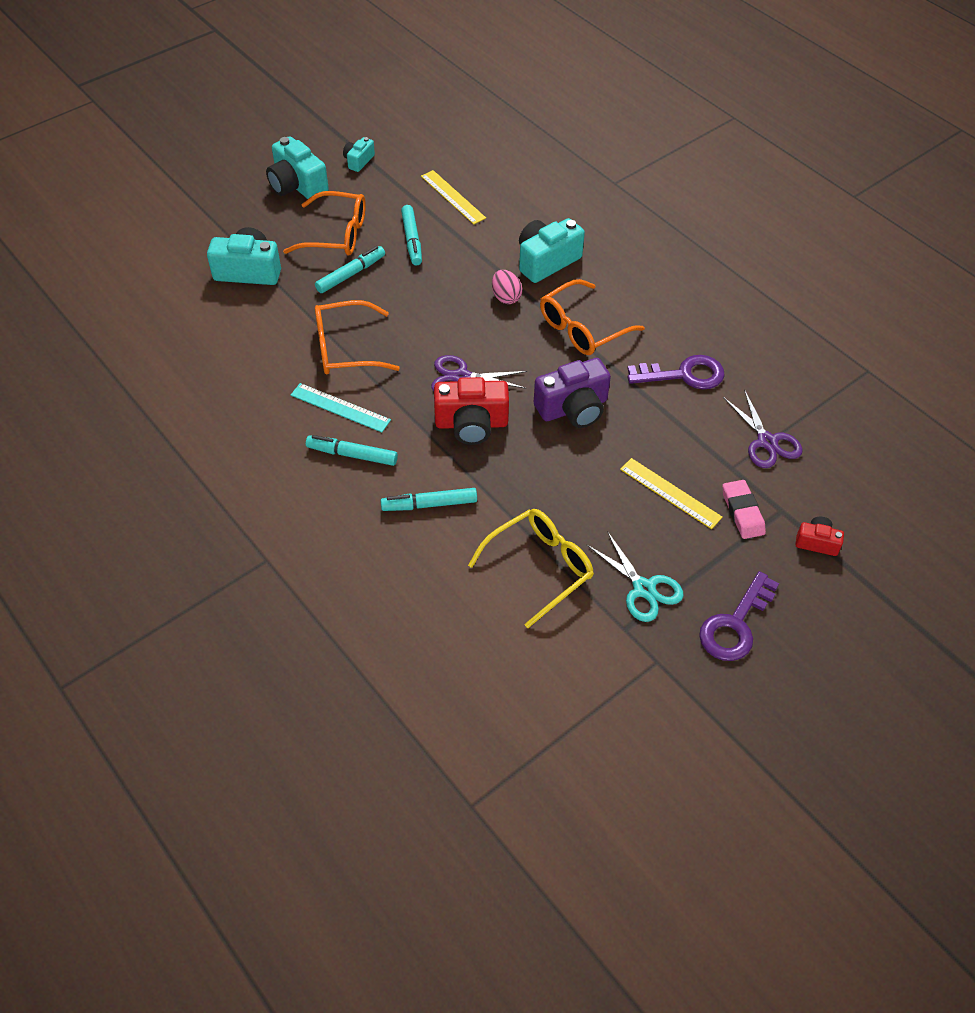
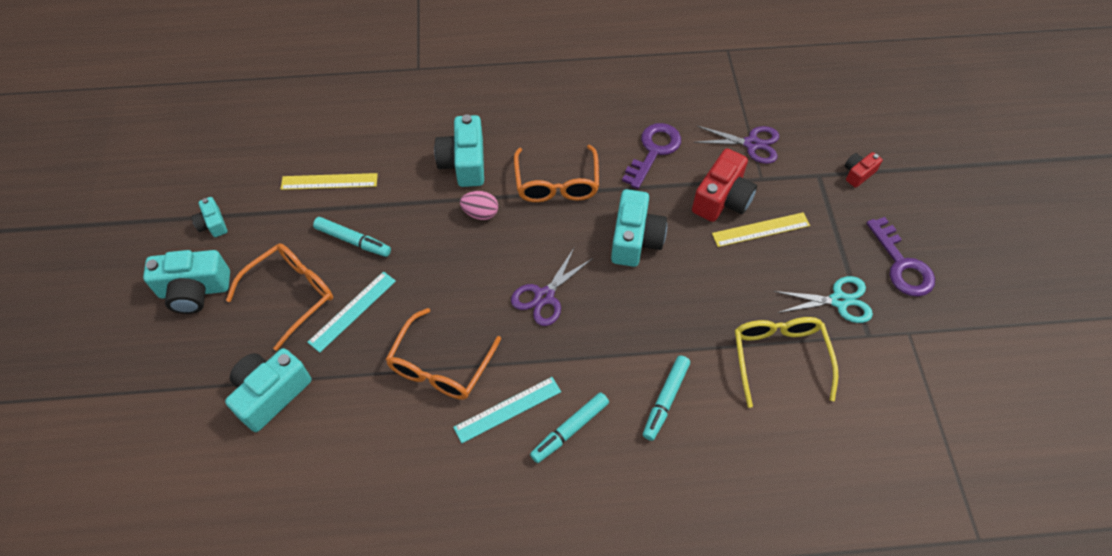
camera: 55 degrees left, 5 degrees up
turquoise marker [315,246,385,293] -> turquoise ruler [308,271,396,353]
red camera [434,377,509,445] -> red camera moved to [692,148,757,222]
purple camera [534,358,611,428] -> turquoise camera [611,189,667,267]
pink eraser [722,480,766,539] -> none

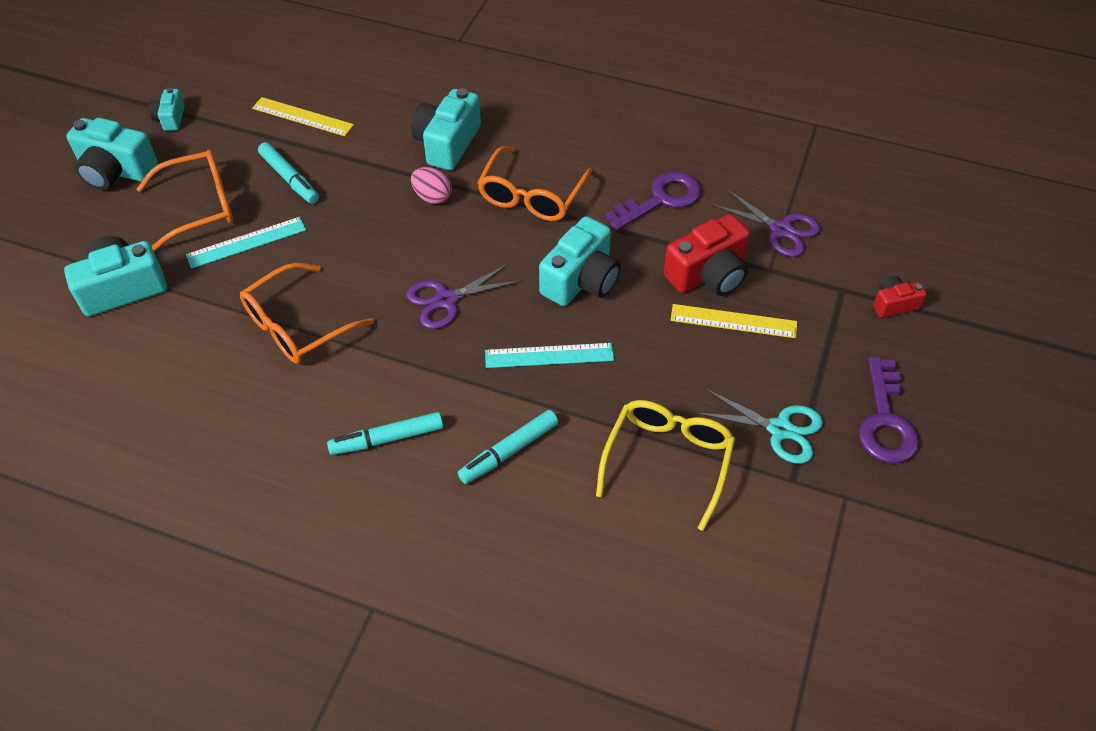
camera: 25 degrees right, 5 degrees down
turquoise ruler [453,377,561,443] -> turquoise ruler moved to [485,343,614,368]

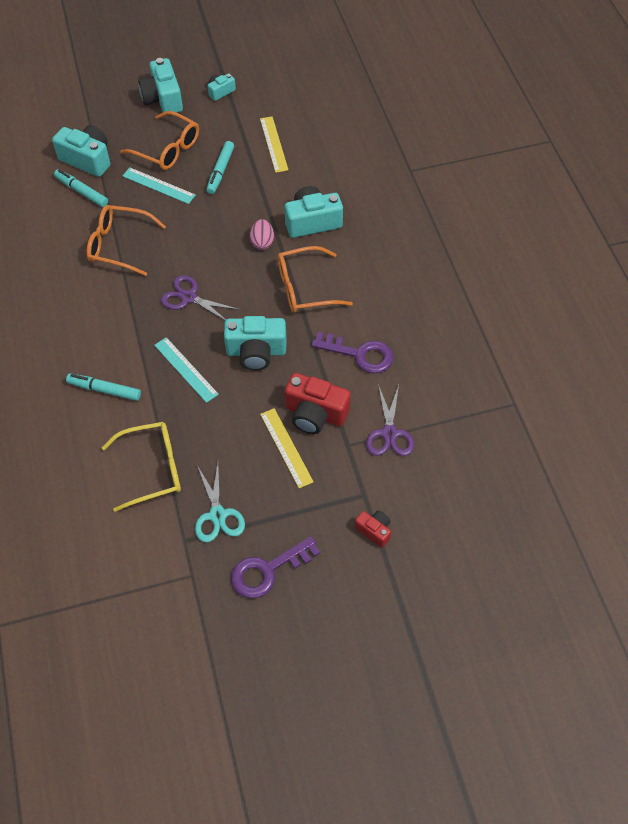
camera: 55 degrees right, 5 degrees up
turquoise marker [327,412,443,455] -> turquoise marker moved to [54,169,108,207]

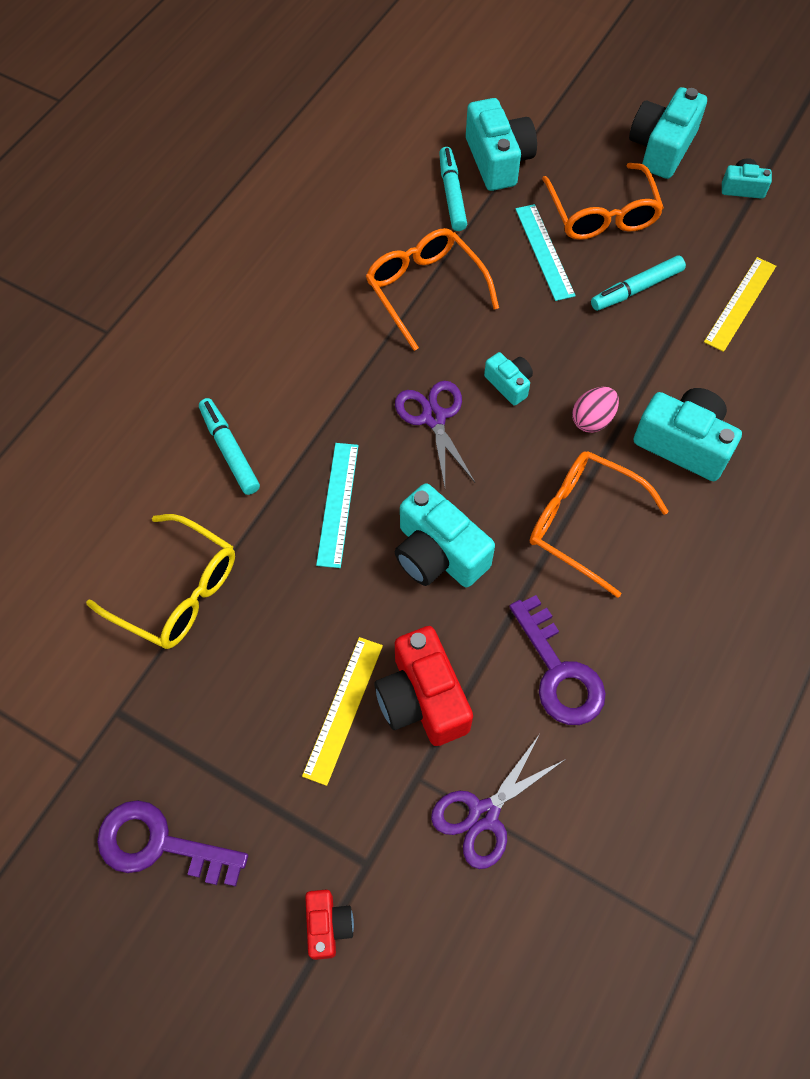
camera: 45 degrees right, 5 degrees up
turquoise scissors [195,463,245,542] -> none
none -> turquoise camera [484,352,533,406]

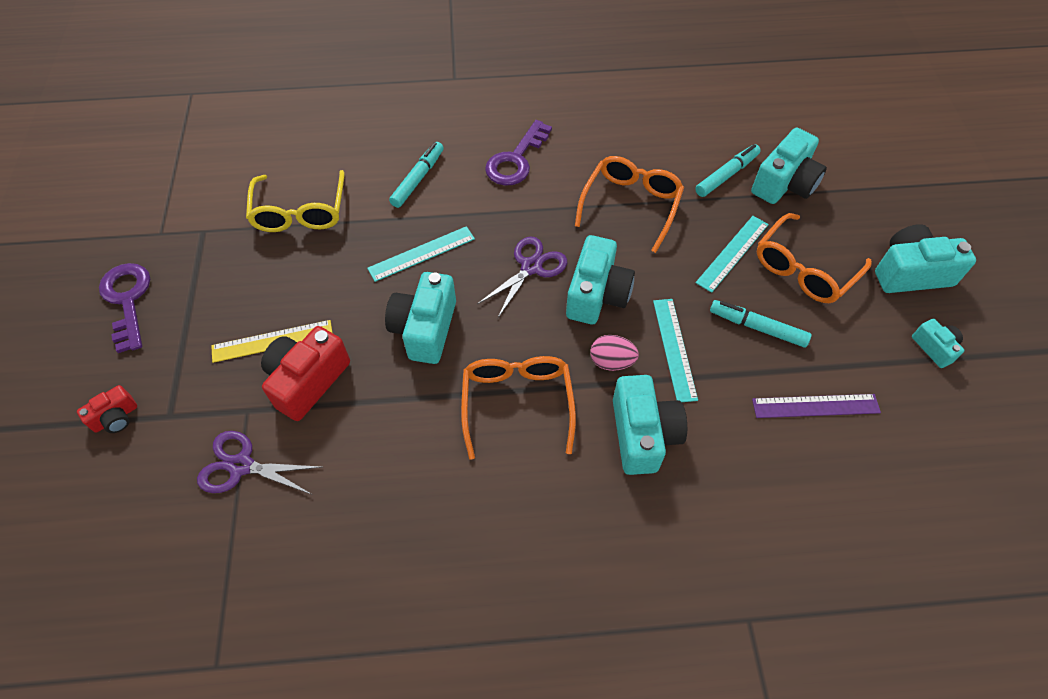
camera: 55 degrees right, 5 degrees down
turquoise camera [484,352,533,406] -> turquoise camera [566,235,635,324], size x1.86
purple key [509,595,606,725] -> purple key moved to [485,120,552,186]
yellow ruler [704,257,776,352] -> purple ruler [752,394,881,418]
none -> turquoise ruler [653,299,698,402]

